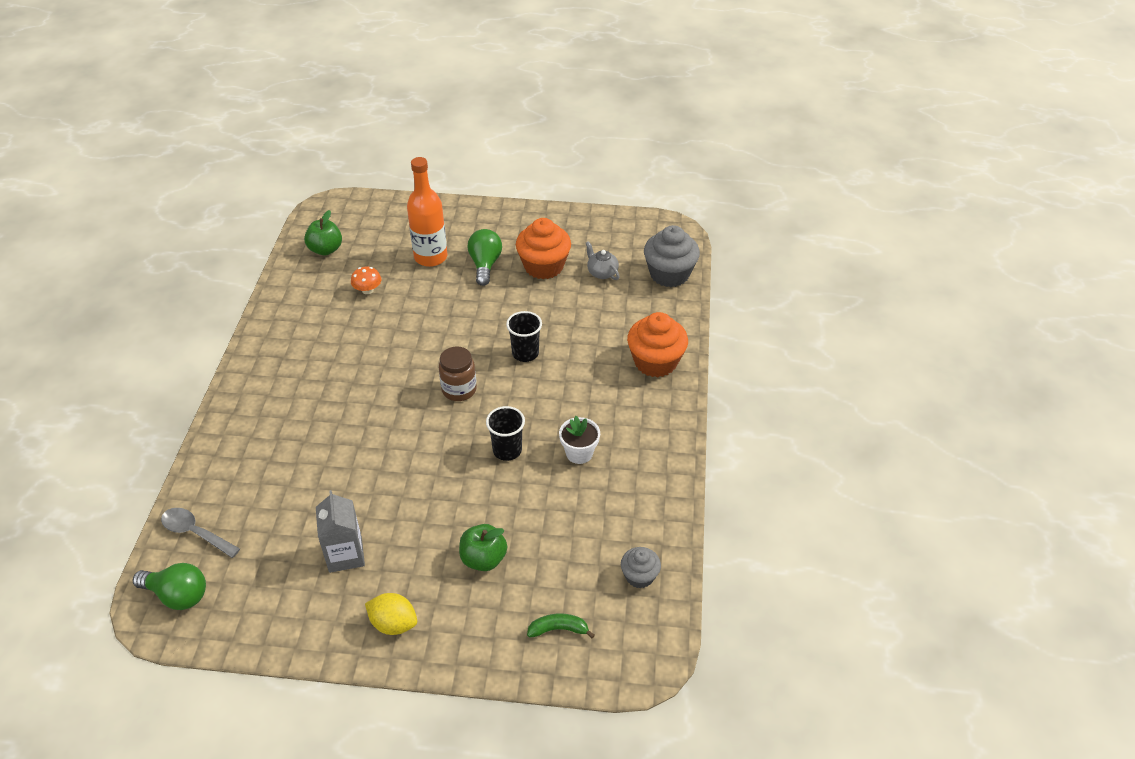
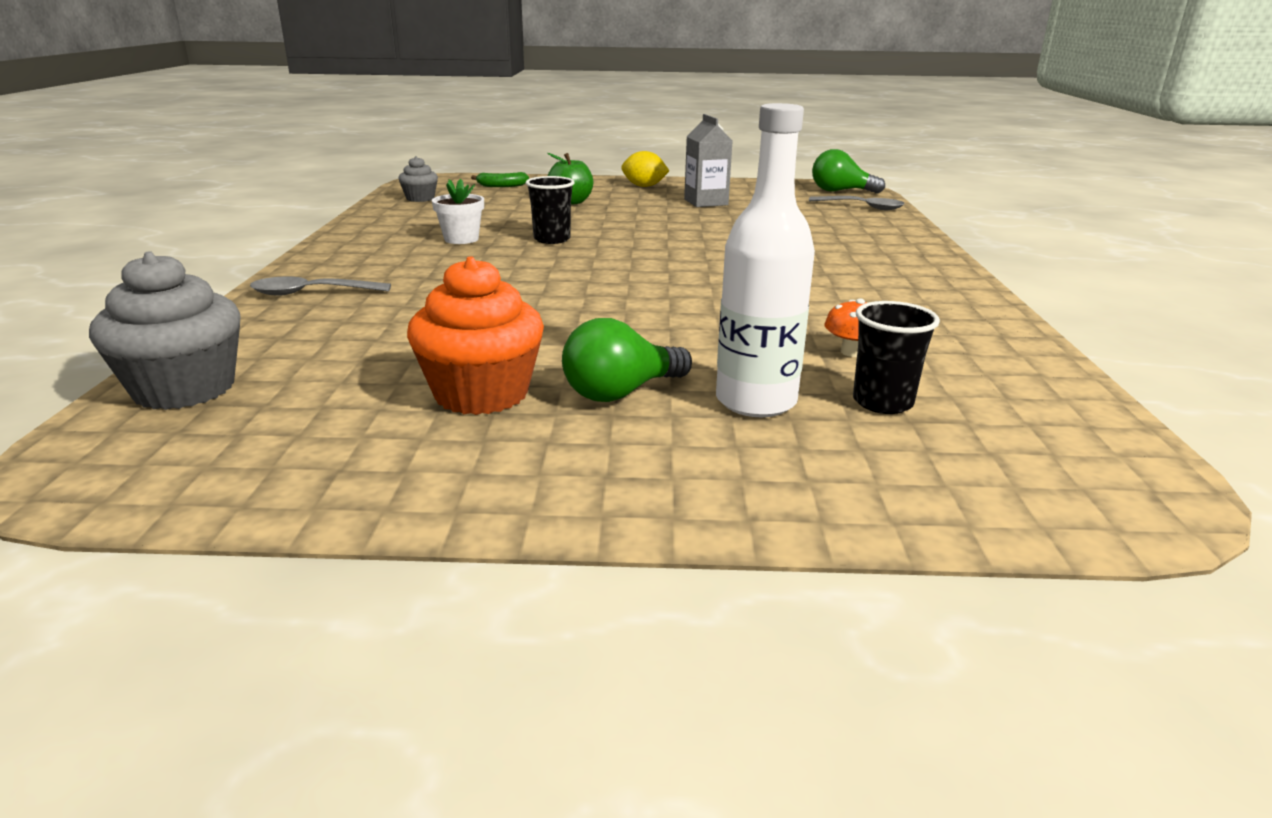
camera: 175 degrees right, 20 degrees down
green apple [304,210,342,256] -> none
orange bottle [407,157,447,267] -> white bottle [716,103,815,417]
brown jar [439,346,477,401] -> none
green light bulb [467,229,502,286] -> green light bulb turned 60 degrees clockwise [562,318,692,402]
black cup [506,311,542,362] -> black cup moved to [853,301,940,414]
grey teapot [586,241,620,280] -> none
orange cupcake [627,312,688,377] -> grey spoon [250,276,391,296]

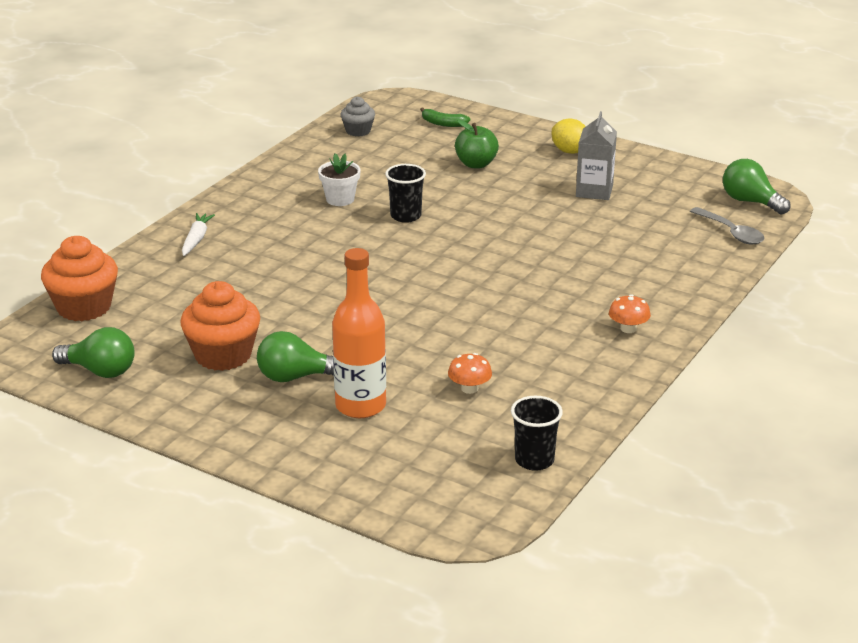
camera: 30 degrees right, 5 degrees up
grey cupcake [89,252,240,410] -> orange cupcake [41,236,118,321]
grey spoon [250,276,391,296] -> white carrot [182,213,215,256]
white bottle [716,103,815,417] -> orange bottle [332,248,386,418]
black cup [853,301,940,414] -> black cup moved to [511,396,563,471]
none -> green light bulb [52,327,135,378]
none -> orange mushroom [609,294,651,333]

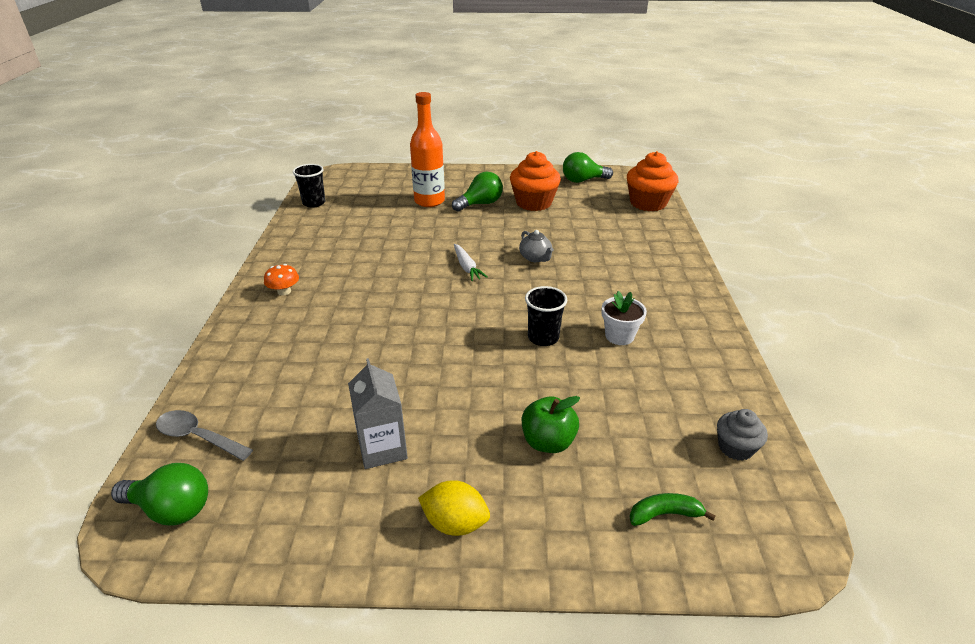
camera: 150 degrees right, 5 degrees up
white carrot [182,213,215,256] -> white carrot moved to [454,244,488,281]
orange mushroom [448,353,492,394] -> none
none -> grey teapot [519,230,554,262]

